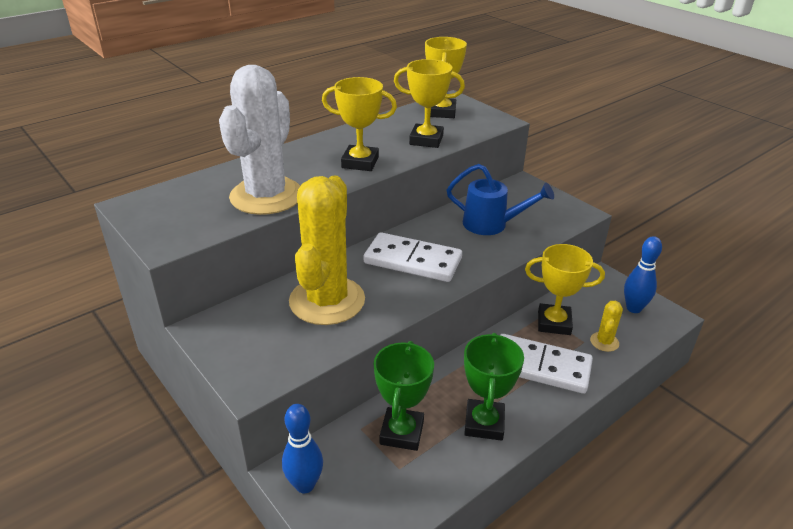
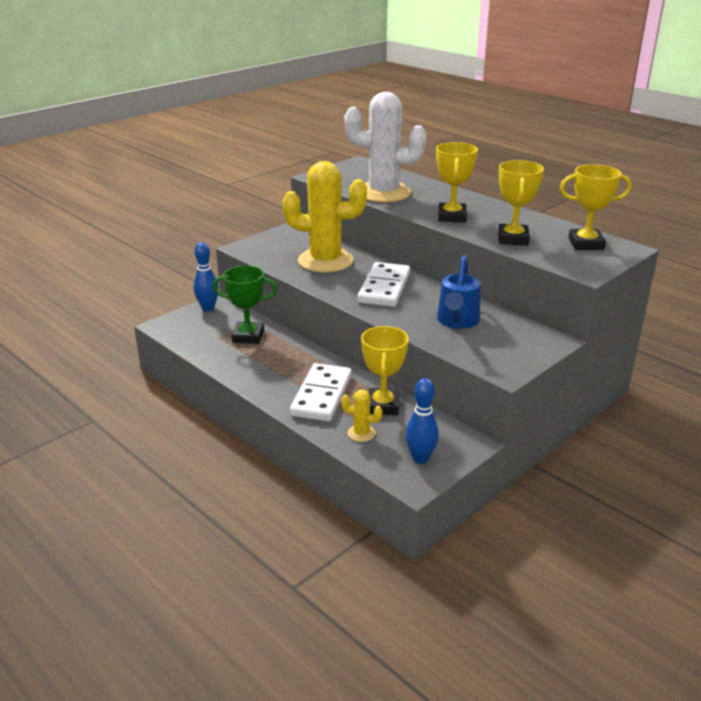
camera: 85 degrees right, 5 degrees down
green trophy [464,333,524,441] -> none

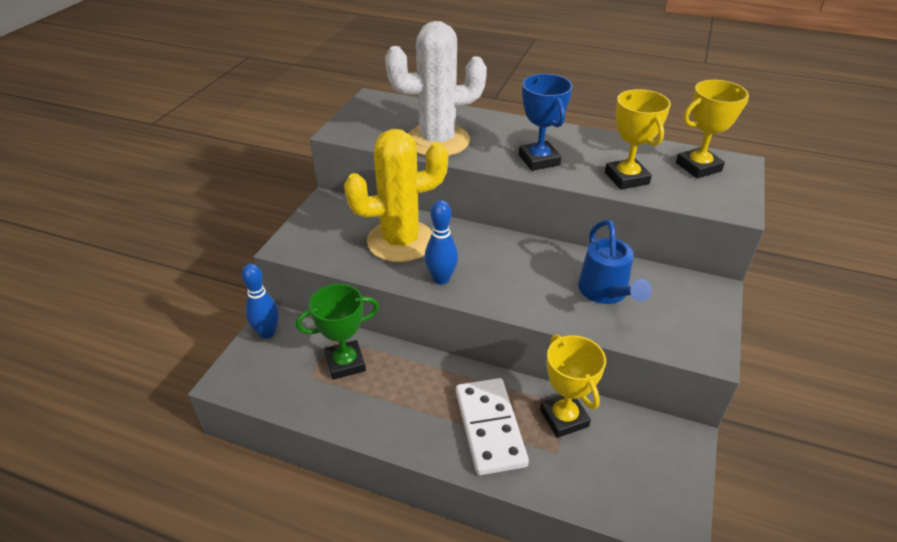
camera: 25 degrees left, 10 degrees up
yellow cactus [341,390,382,442] -> none
white domino [357,262,410,307] -> none
blue bowling pin [405,378,439,464] -> blue bowling pin moved to [425,200,458,285]
yellow trophy [436,142,478,222] -> blue trophy [519,74,573,171]

